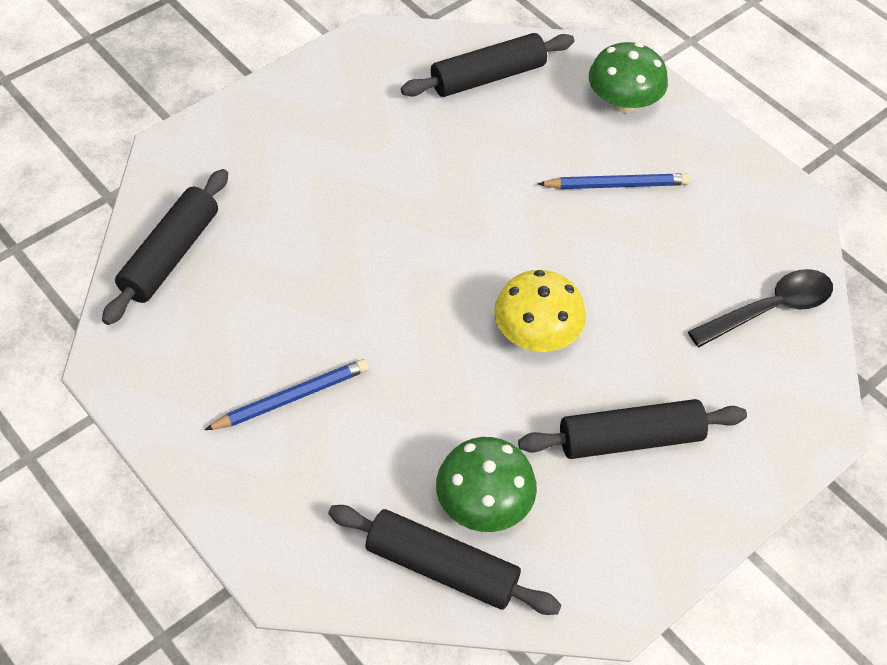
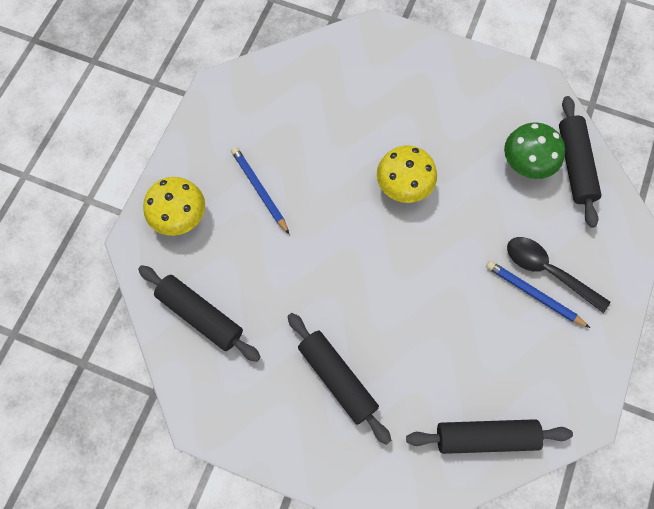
camera: 115 degrees left, 15 degrees up
black rolling pin [518,399,747,459] -> black rolling pin moved to [287,313,391,445]
green mushroom [589,42,668,113] -> yellow mushroom [143,177,205,236]
black spoon [688,269,833,347] -> black spoon moved to [507,237,610,313]

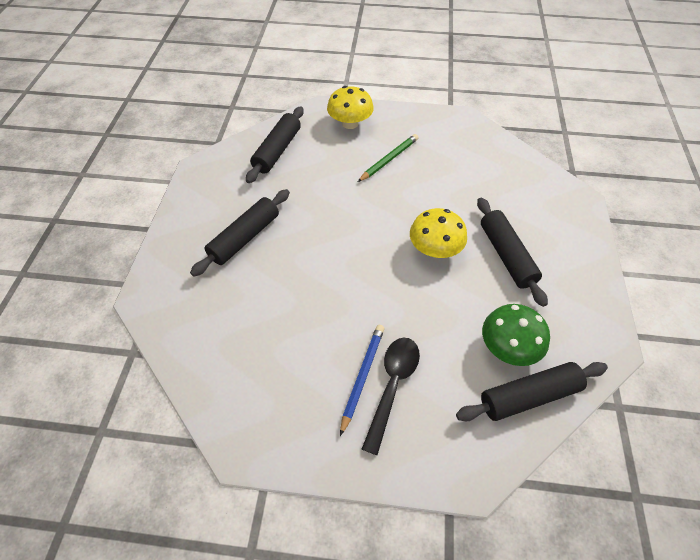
camera: 75 degrees right, 15 degrees down
blue pencil [231,147,289,234] -> green pencil [358,134,418,182]
black rolling pin [406,419,573,454] -> black rolling pin moved to [477,198,548,307]

